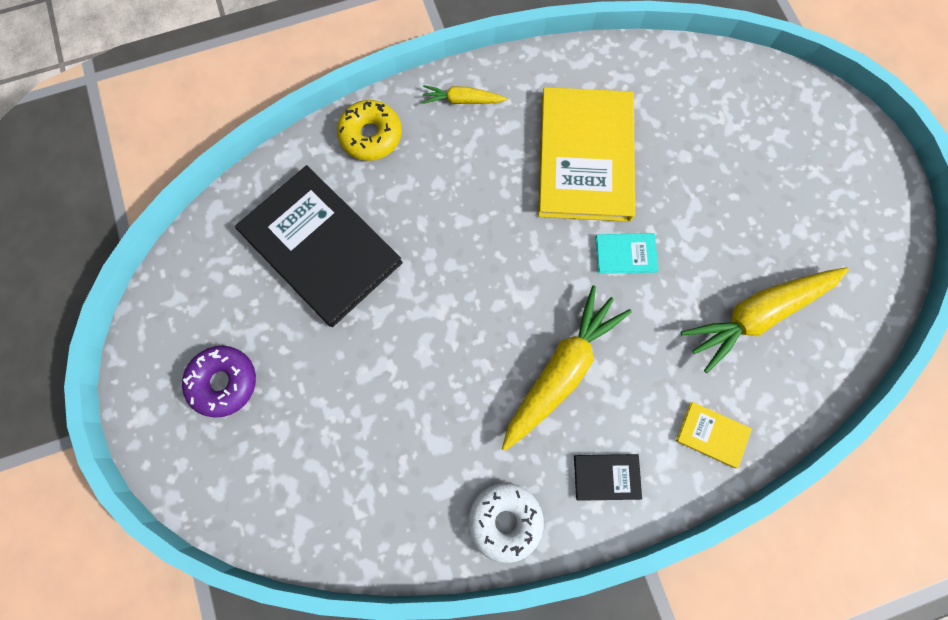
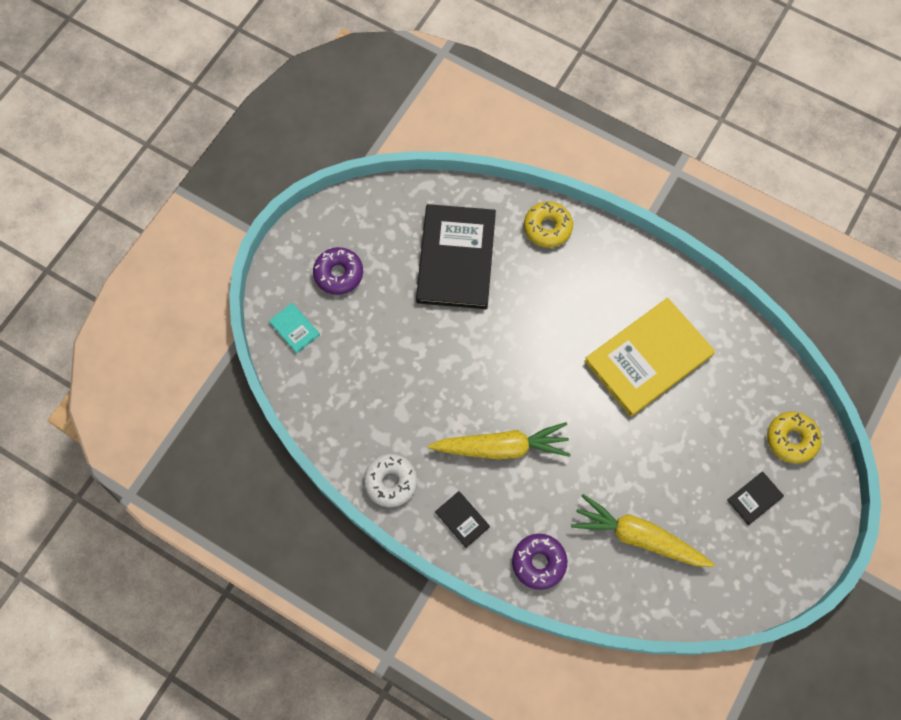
camera: 50 degrees right, 5 degrees down
yellow carrot [422,85,507,104] -> none
turquoise book [595,233,658,274] -> turquoise book moved to [269,303,320,353]
yellow book [676,402,752,468] -> purple donut [512,534,567,590]
none -> black book [727,471,784,525]
none -> yellow donut [767,411,821,464]

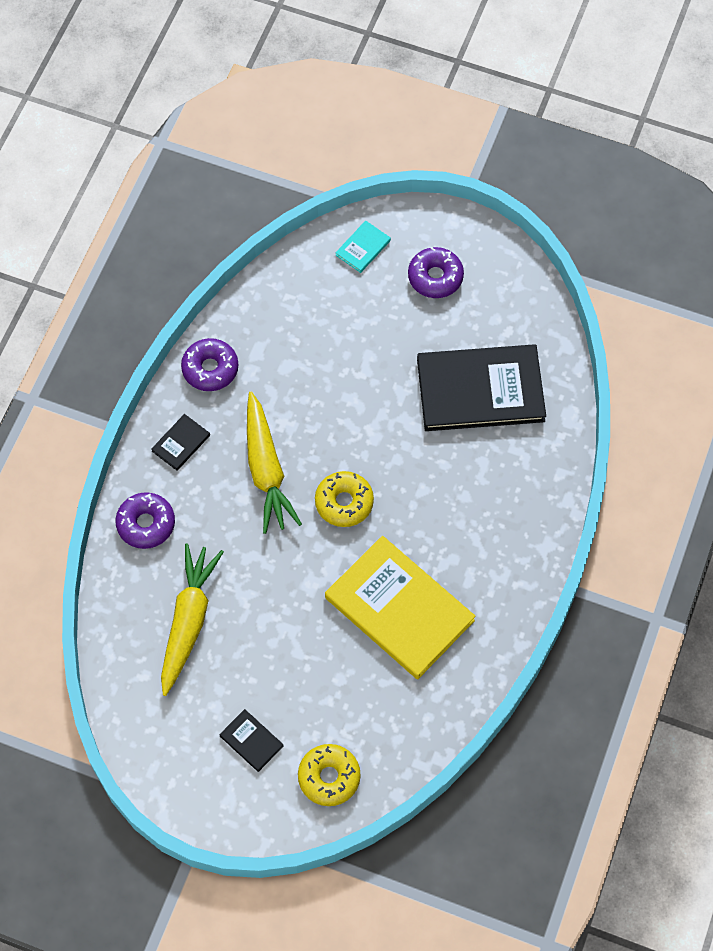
camera: 80 degrees right, 5 degrees down
white donut [364,454,417,507] -> purple donut [181,338,238,391]
yellow donut [524,201,573,248] -> yellow donut moved to [315,471,374,527]

